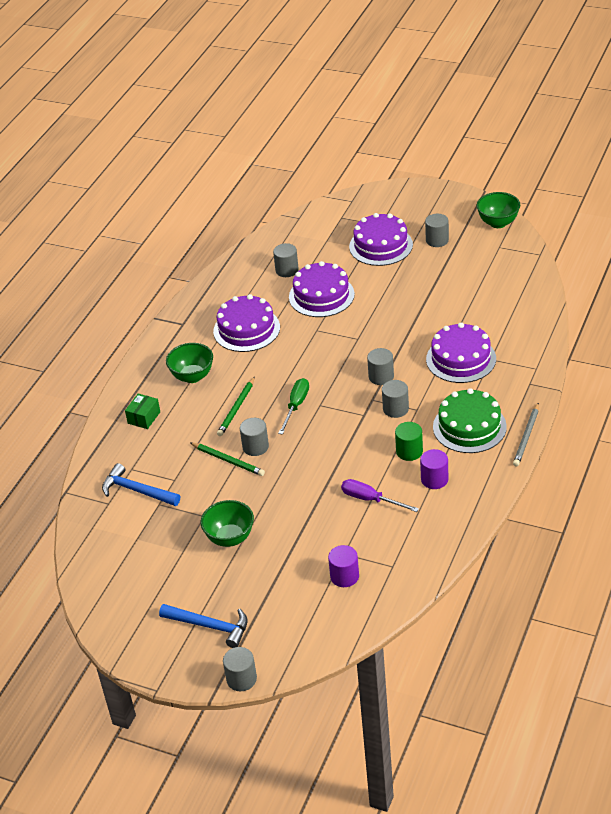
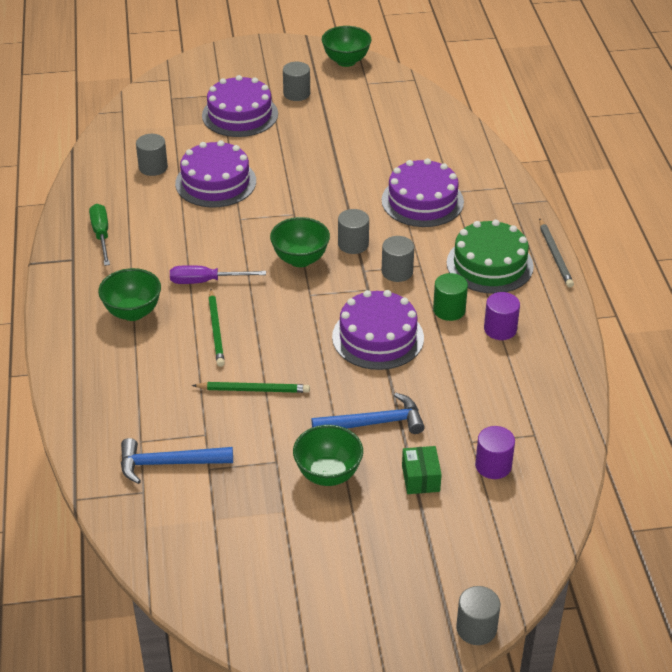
camera: 35 degrees left, 0 degrees up
green box [125,394,160,429] -> green box moved to [402,446,442,494]
blue hammer [159,604,247,648] -> blue hammer moved to [312,393,425,434]
purple cake [213,294,280,352] -> purple cake moved to [332,290,424,370]
grey cylinder [240,418,269,456] -> none
green screwdriver [278,378,309,435] -> green screwdriver moved to [89,204,110,266]
purple screwdriver [341,479,419,512] -> purple screwdriver moved to [170,265,266,284]
none -> green bowl [270,217,330,267]

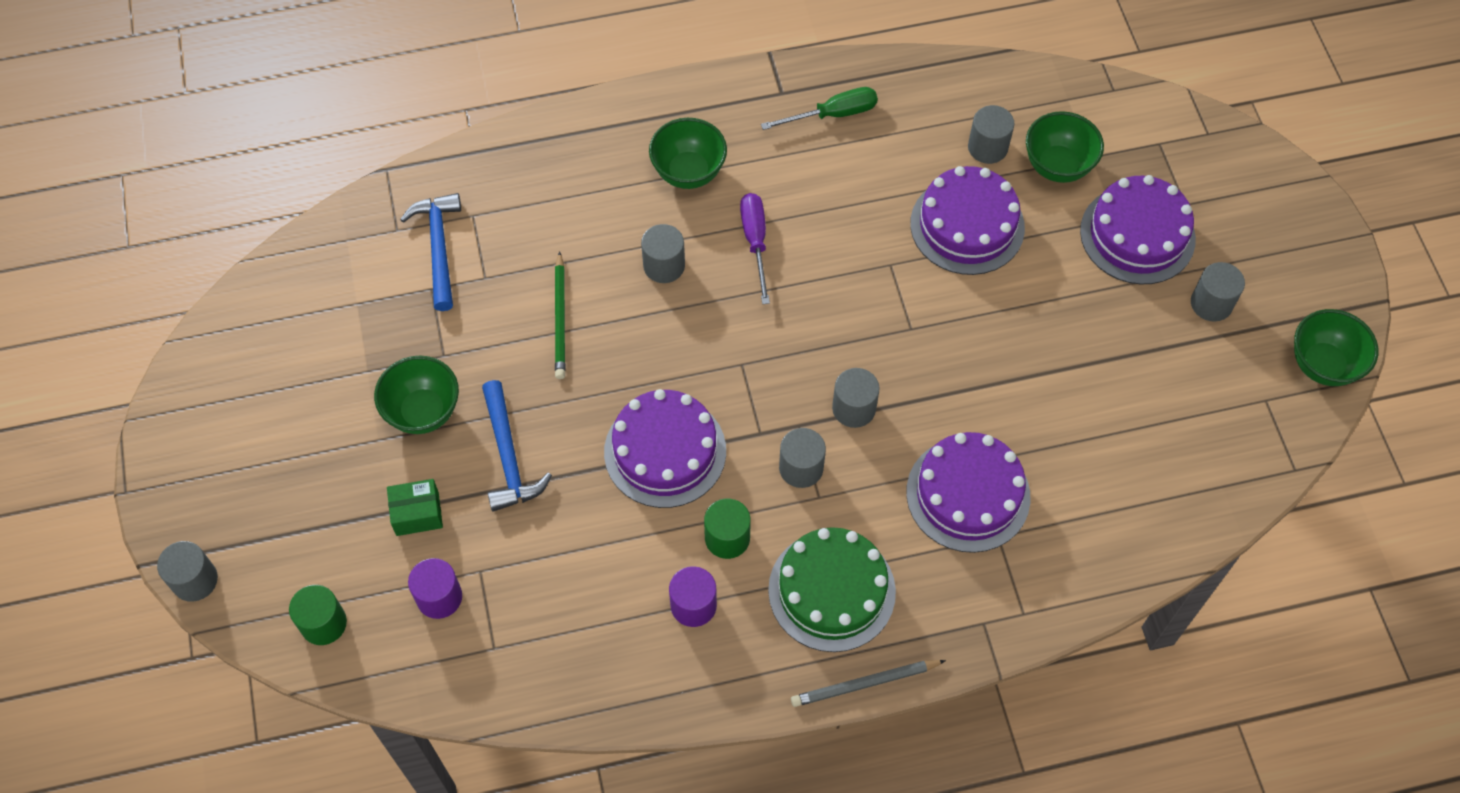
camera: 85 degrees right, 20 degrees up
green pencil [208,289,225,367] -> grey cylinder [641,224,685,283]
green bowl [270,217,330,267] -> green bowl moved to [1026,111,1104,183]
none -> green cylinder [289,585,347,645]

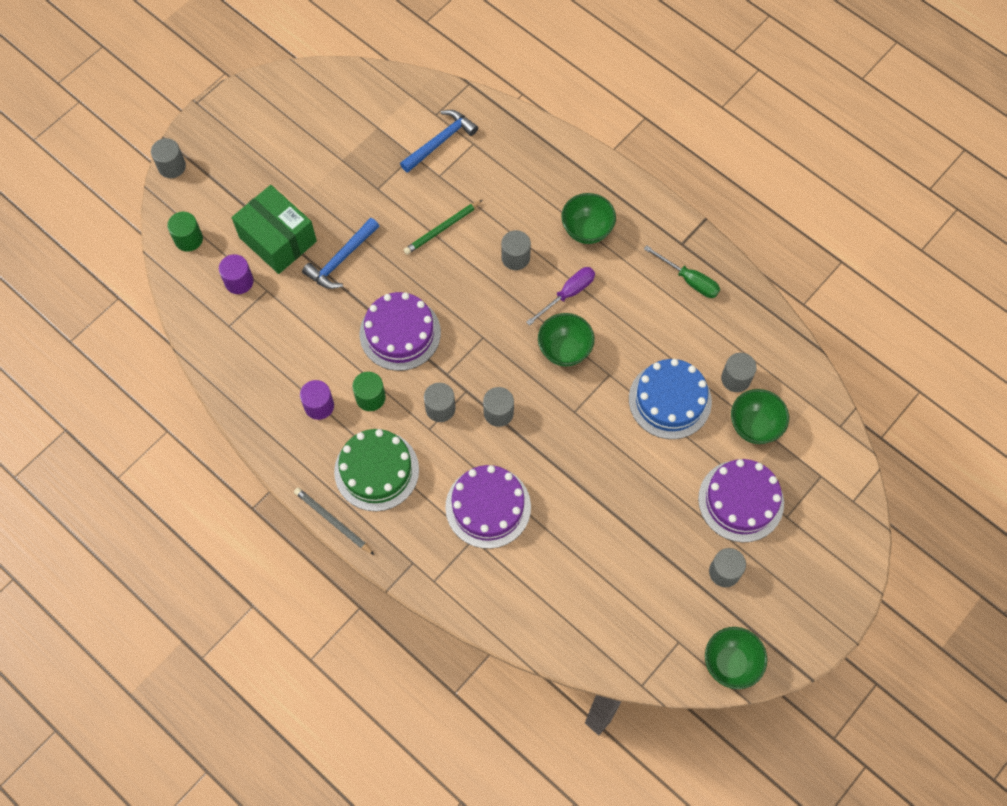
camera: 55 degrees right, 5 degrees up
green bowl [374,356,459,434] -> green bowl moved to [538,313,595,367]
green box [387,479,443,536] -> green box [232,185,317,274], size x2.02
purple cake [910,166,1025,275] -> blue cake [629,359,712,439]

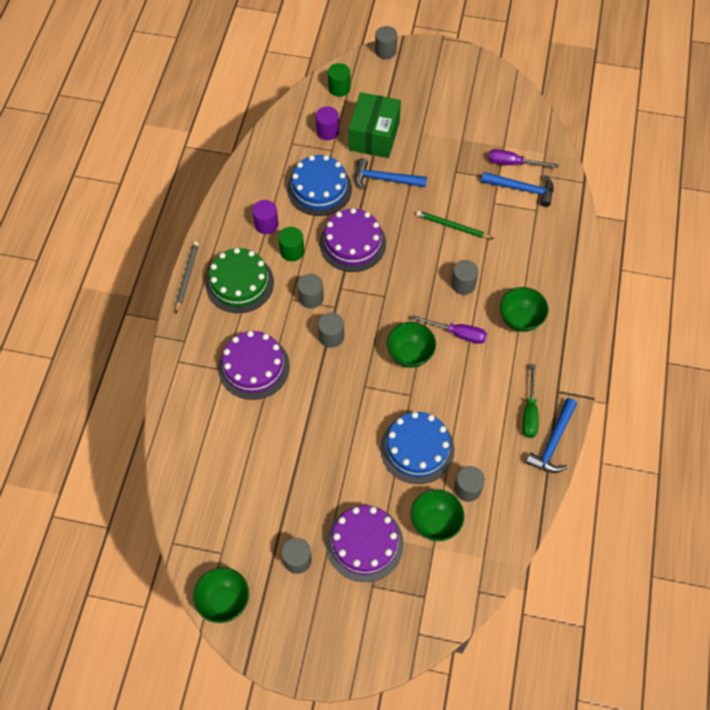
camera: 60 degrees right, 5 degrees down
none -> blue cake [287,155,352,216]
none -> purple screwdriver [488,149,559,168]
none -> blue hammer [525,398,577,473]

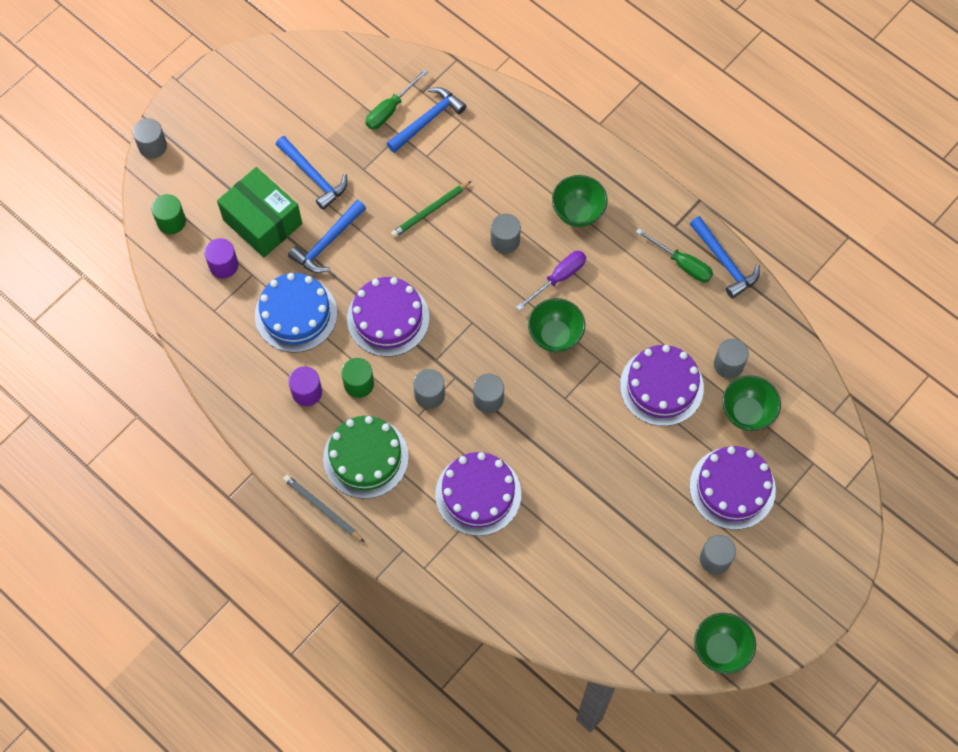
camera: 60 degrees left, 5 degrees up
blue cake [380,412,455,484] -> purple cake [620,345,704,426]
purple screwdriver [488,149,559,168] -> green screwdriver [366,69,428,129]
none -> blue hammer [276,136,348,210]

